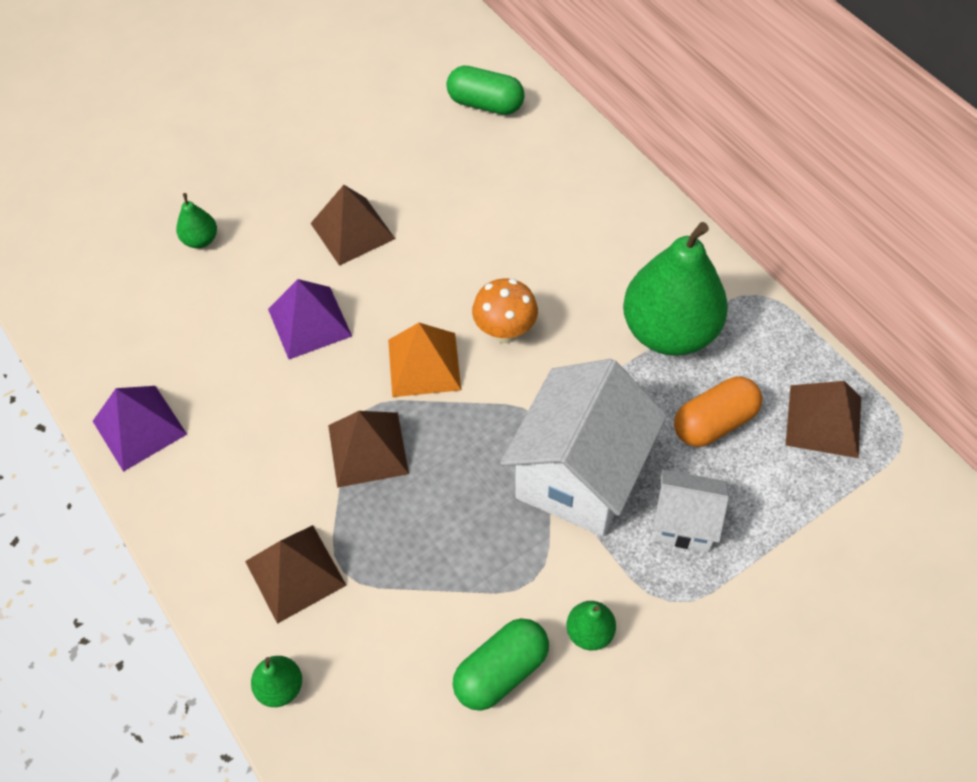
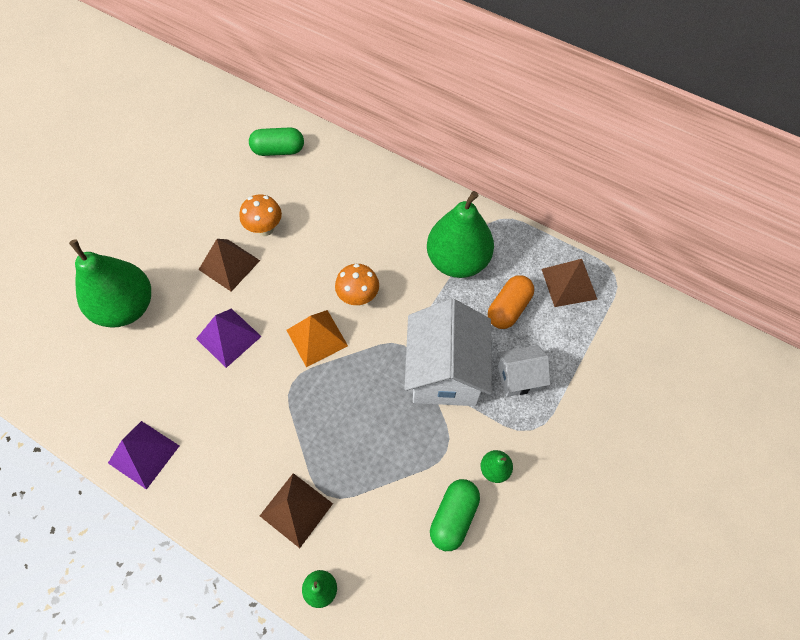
camera: 25 degrees left, 5 degrees up
green pear [176,193,217,248] -> green pear [69,239,151,328], size x2.38
brown pyramid [328,411,409,488] -> none
none -> orange mushroom [239,195,282,236]

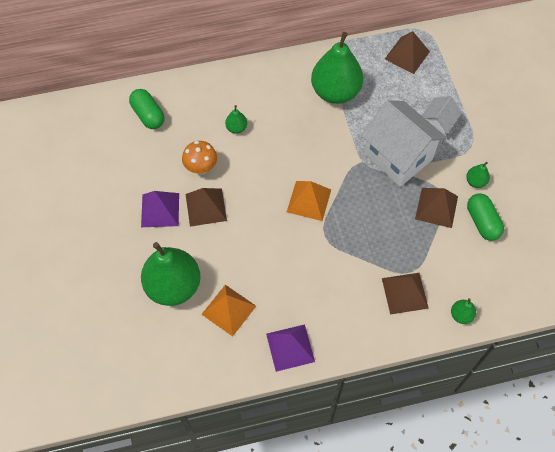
camera: 45 degrees left, 0 degrees up
purple pyramid [196,309,262,368] -> purple pyramid moved to [141,191,179,227]
green capsule [249,127,304,156] -> green capsule turned 75 degrees counterclockwise [129,89,164,129]
orange mushroom [335,264,379,306] -> none
orange capsule [488,275,534,329] -> none
none -> orange pyramid [201,285,256,337]
none -> green pear [225,105,247,134]
none -> brown pyramid [415,188,458,228]

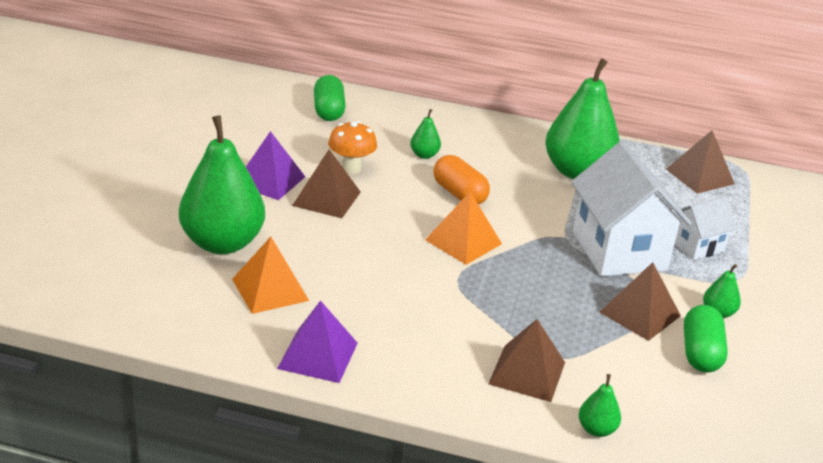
camera: 25 degrees right, 30 degrees down
none -> orange capsule [433,155,490,205]

